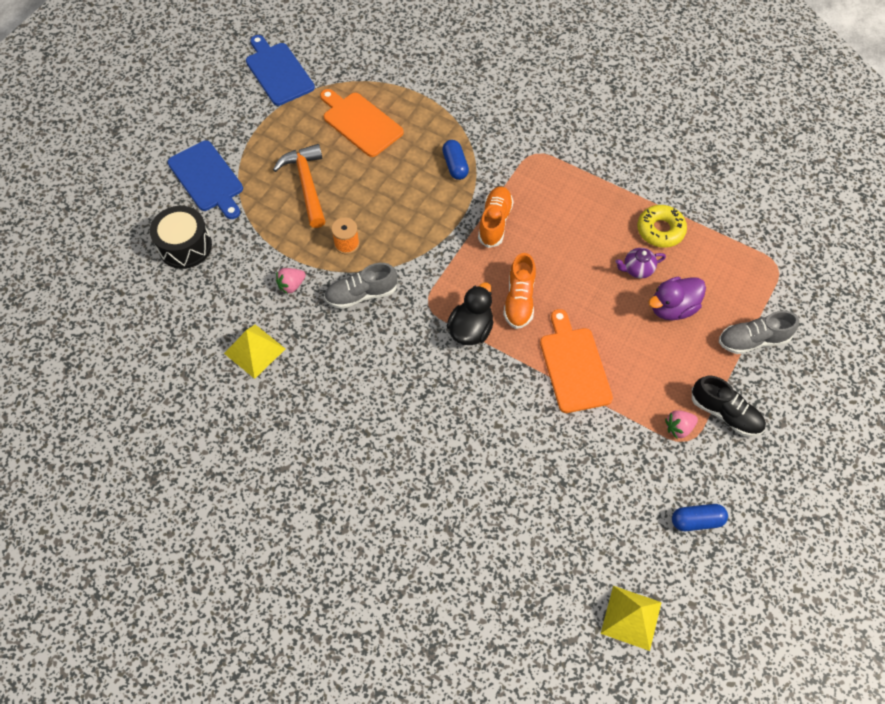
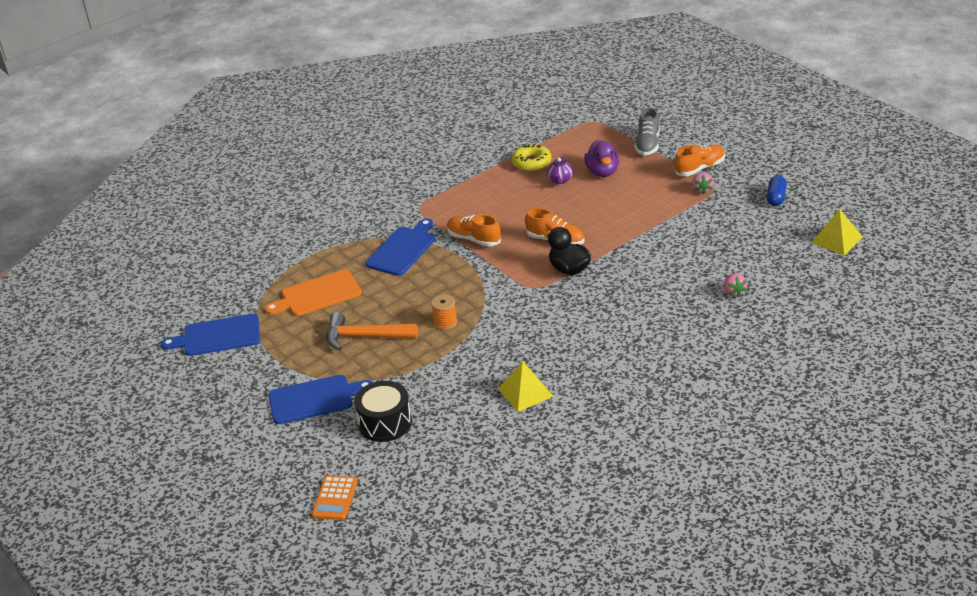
camera: 65 degrees left, 25 degrees down
pink strawberry [276,268,306,294] -> pink strawberry moved to [724,274,747,298]
grey shoe [324,263,398,309] -> none
blue capsule [442,140,469,180] -> blue cutting board [365,218,435,276]
orange cutting board [540,309,613,413] -> none
black shoe [692,376,766,437] -> orange shoe [674,144,725,176]
none -> orange calculator [312,475,358,520]

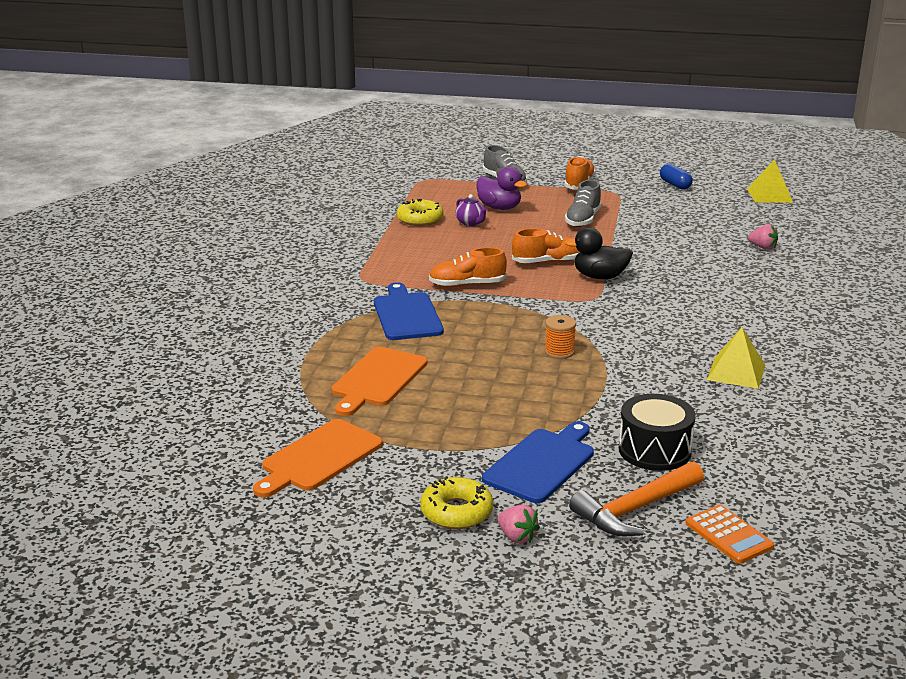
camera: 45 degrees left, 10 degrees down
blue cutting board [161,314,260,356] -> orange cutting board [253,419,383,498]
orange hammer [327,312,418,351] -> orange hammer moved to [569,461,704,536]
pink strawberry [692,172,714,194] -> pink strawberry moved to [497,505,540,543]
none -> yellow donut [420,476,493,529]
none -> grey shoe [565,180,602,227]

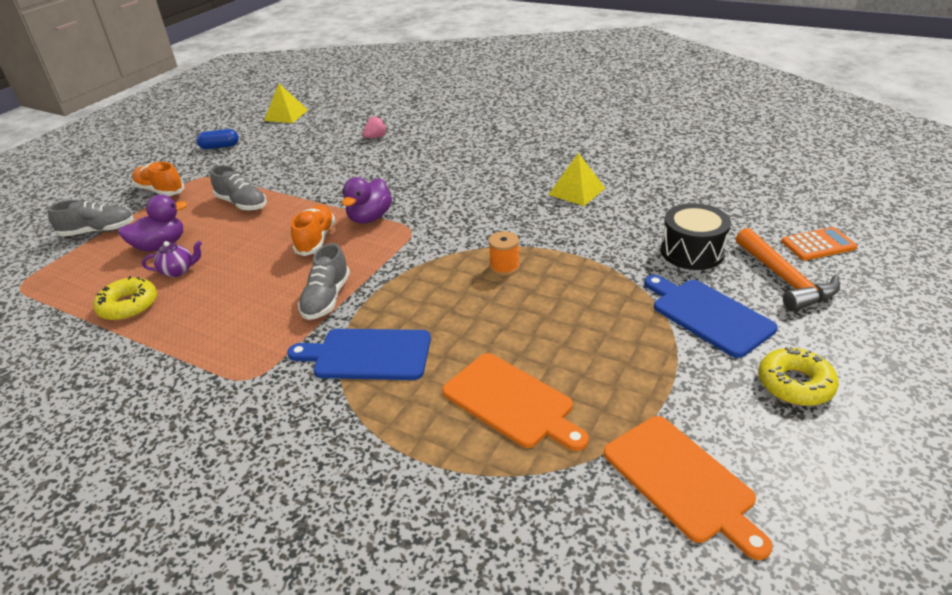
camera: 70 degrees left, 10 degrees up
orange shoe [429,247,507,287] -> grey shoe [298,243,350,320]
pink strawberry [497,505,540,543] -> none
black duck [564,227,633,279] -> purple duck [342,177,392,224]

